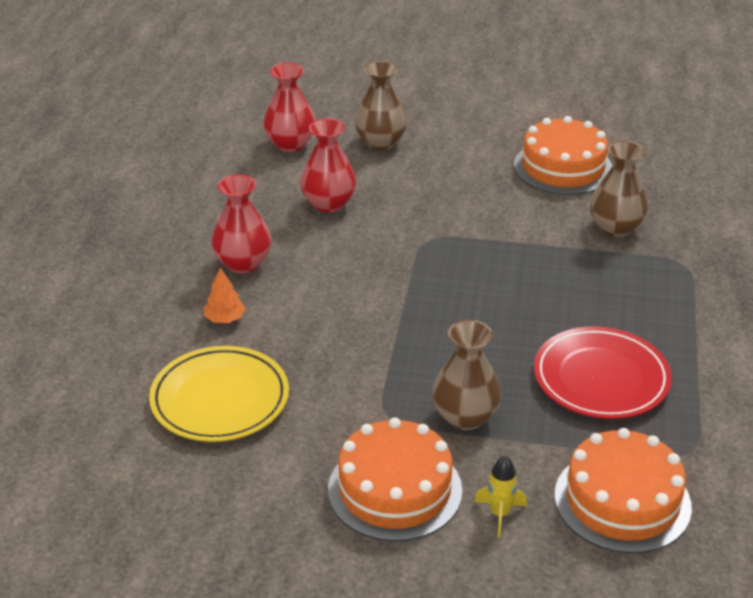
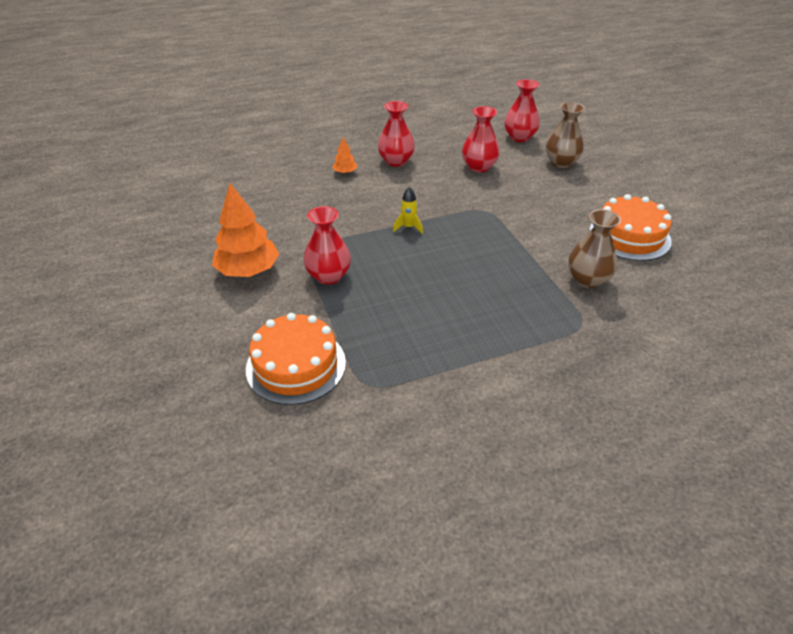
camera: 60 degrees right, 5 degrees up
yellow plate [149,346,289,442] -> none
orange cake [328,417,462,542] -> orange tree [212,183,279,277]
brown vase [432,320,502,430] -> red vase [304,206,351,285]
yellow rocket [474,456,527,537] -> yellow rocket moved to [393,187,423,234]
red plate [534,326,672,419] -> none

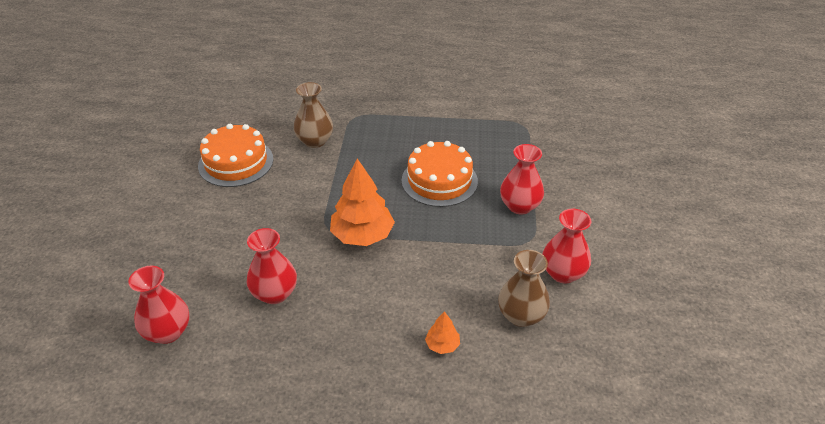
camera: 155 degrees left, 0 degrees up
orange tree [212,183,279,277] -> orange tree moved to [330,158,395,246]
orange cake [246,313,346,405] -> orange cake moved to [402,141,478,207]
red vase [378,101,415,167] -> red vase moved to [542,209,591,283]
yellow rocket [393,187,423,234] -> none
brown vase [546,102,585,168] -> brown vase moved to [498,250,550,327]

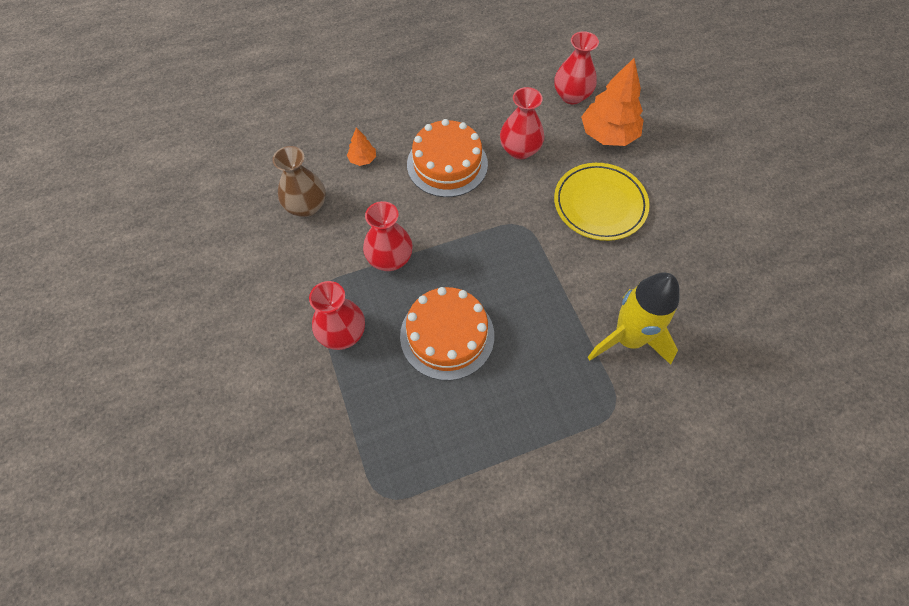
camera: 155 degrees right, 20 degrees up
orange cake [198,124,273,187] -> orange cake moved to [407,119,488,197]
brown vase [294,82,333,148] -> yellow rocket [588,273,680,365]
orange tree [330,158,395,246] -> orange tree moved to [581,58,643,146]
red vase [542,209,591,283] -> red vase moved to [363,201,413,271]
none -> yellow plate [554,163,650,241]

